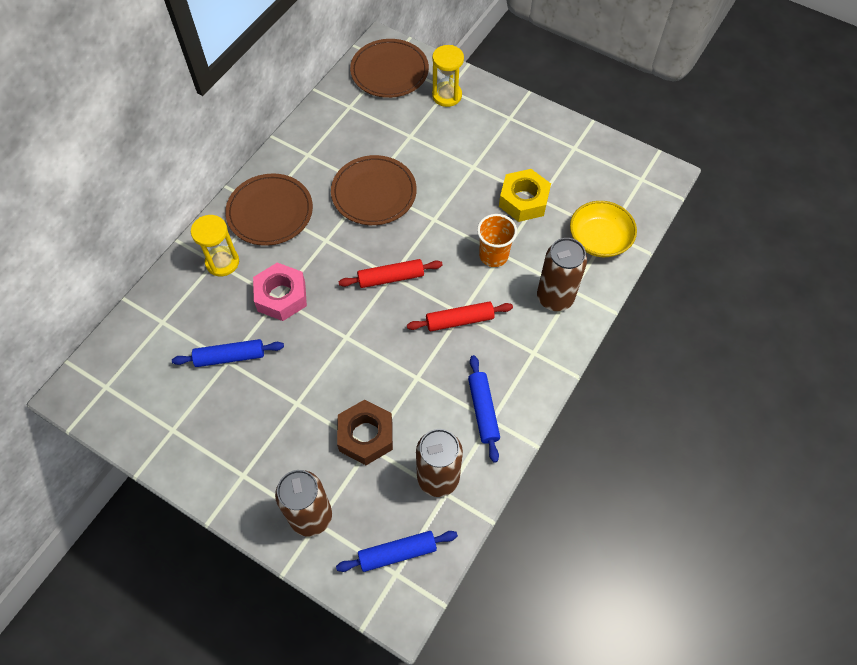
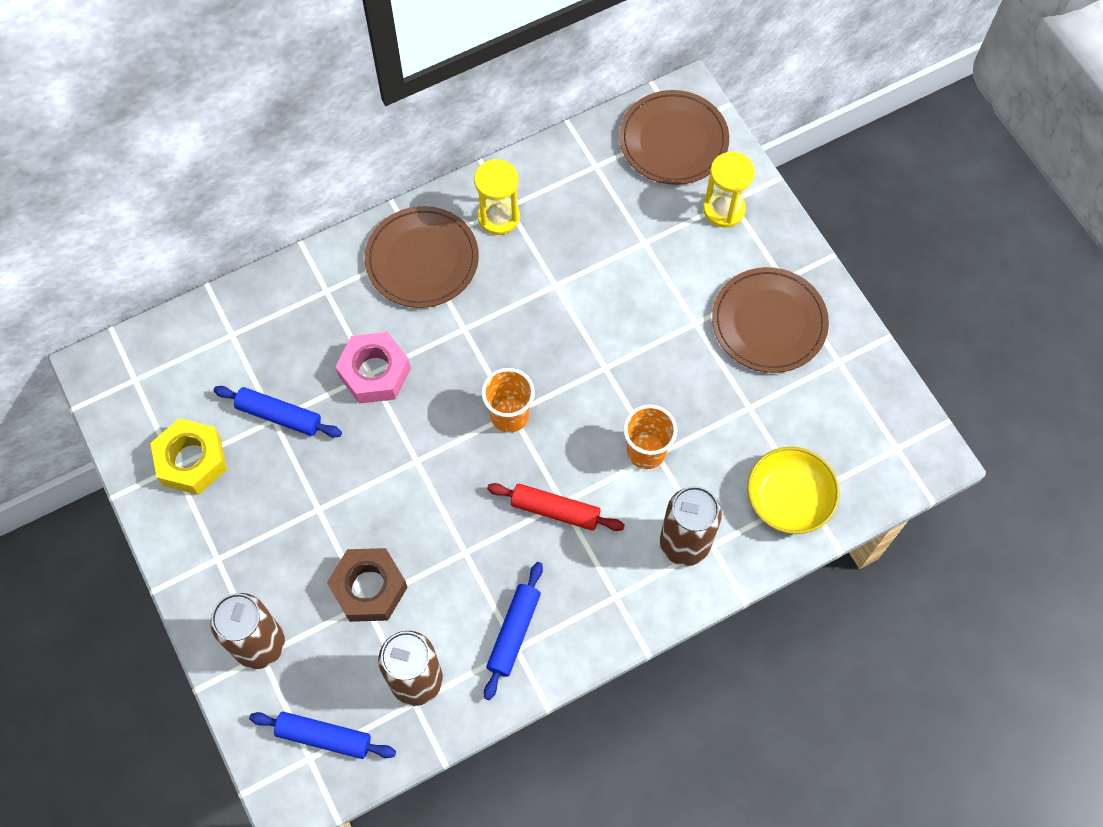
camera: 30 degrees right, 5 degrees up
yellow hourglass [191,215,239,276] -> yellow hourglass moved to [474,159,520,235]
brown plate [331,155,417,225] -> brown plate moved to [712,267,829,373]
red rolling pin [338,259,443,288] -> orange cup [481,368,535,433]
yellow nut [499,169,551,222] -> yellow nut moved to [150,418,227,495]

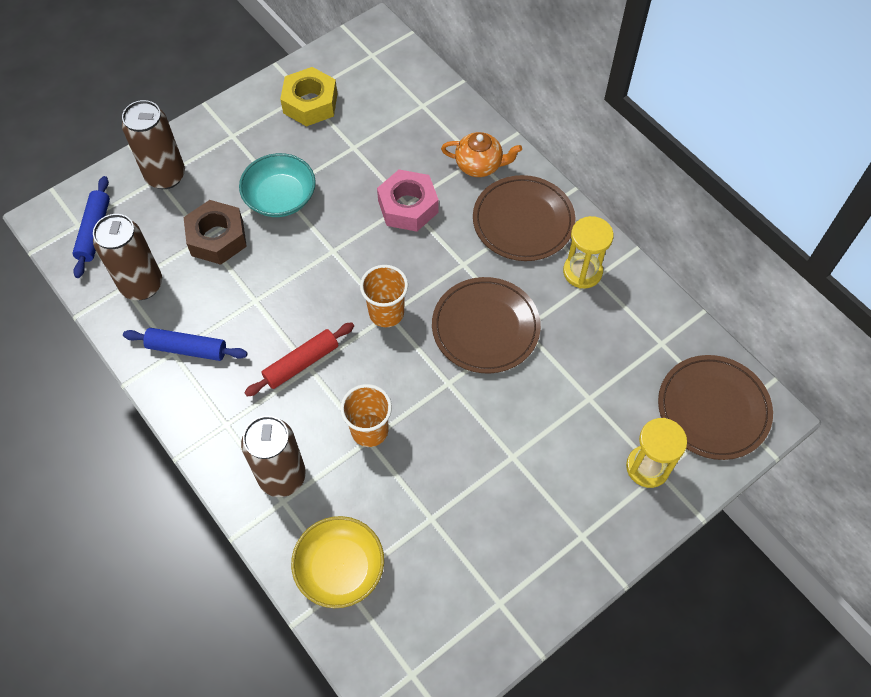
camera: 80 degrees right, 5 degrees down
blue rolling pin [214,386,342,438] -> none
red rolling pin [487,483,625,531] -> red rolling pin turned 45 degrees clockwise [244,322,354,397]
brown plate [712,267,829,373] -> brown plate moved to [432,277,541,373]
none -> turquoise bowl [239,153,316,217]
none -> orange teapot [441,132,522,177]

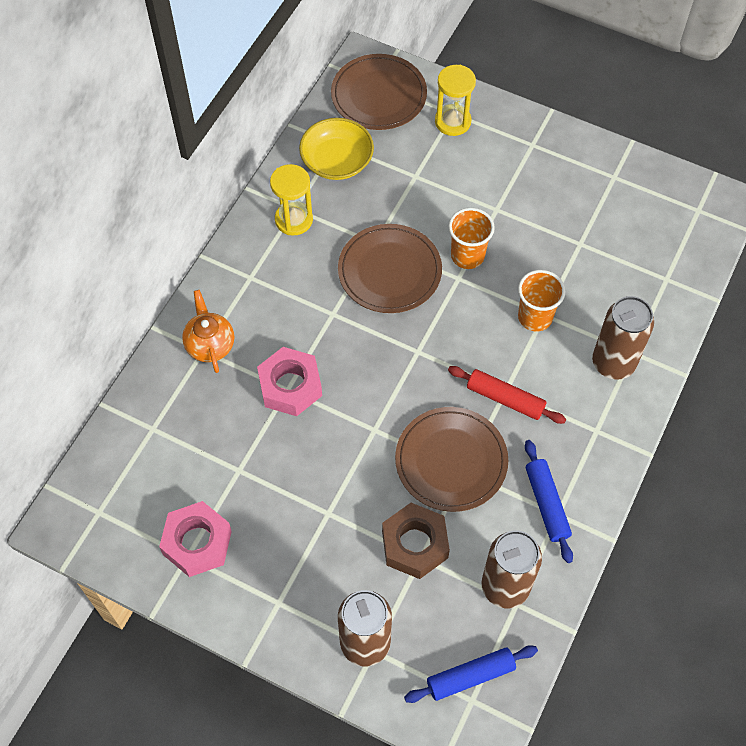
camera: 115 degrees left, 0 degrees up
turquoise bowl [239,153,316,217] -> none
yellow nut [280,67,337,127] -> pink nut [159,501,232,577]
yellow bowl [291,516,384,608] -> yellow bowl moved to [299,118,374,180]
orange cup [360,265,408,327] -> orange cup moved to [449,208,495,269]
brown plate [473,175,575,261] -> brown plate moved to [395,407,508,512]

